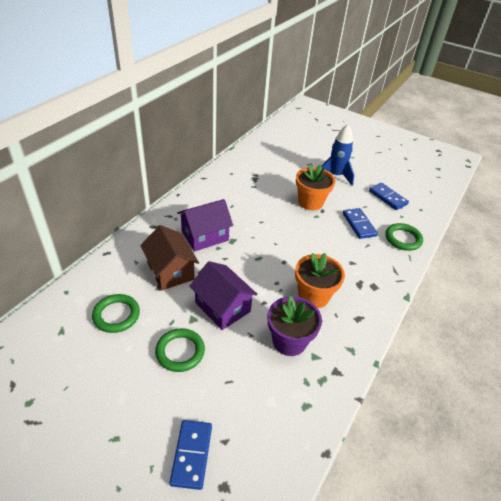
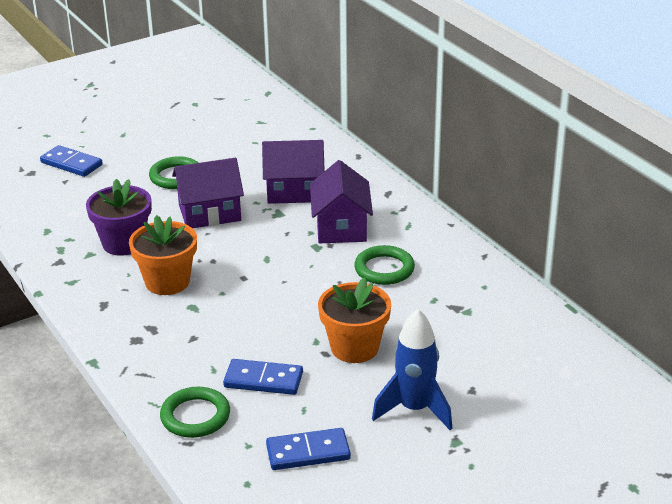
camera: 120 degrees right, 10 degrees down
green ring [92,294,140,333] -> green ring moved to [354,245,415,285]
brown house [140,225,199,290] -> purple house [262,140,325,204]

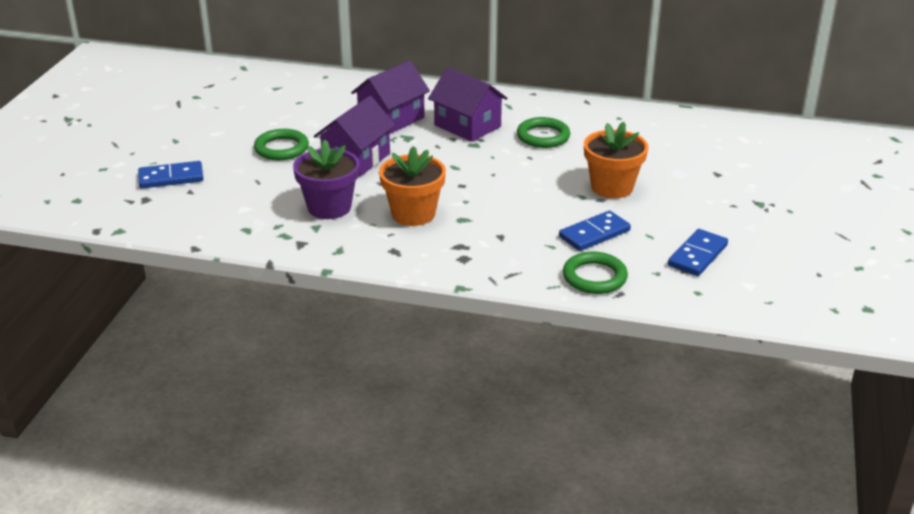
camera: 45 degrees left, 0 degrees up
blue rocket [372,309,453,430] -> none

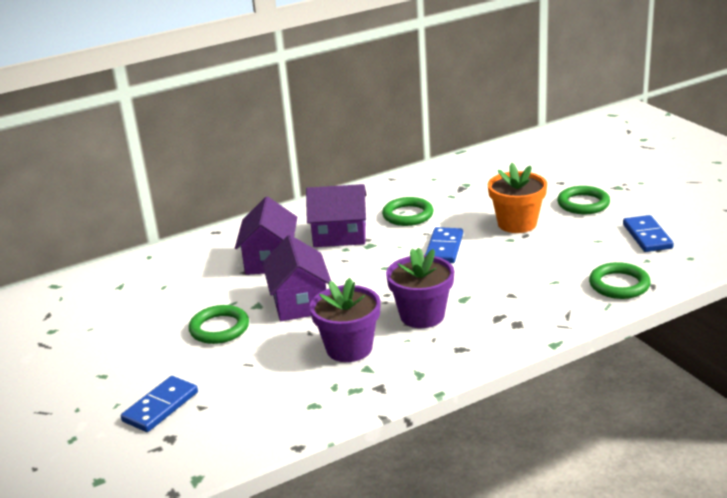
camera: 40 degrees left, 5 degrees down
orange flower pot [379,146,446,226] -> purple flower pot [386,247,454,328]
blue domino [559,211,631,251] -> blue domino moved to [425,227,463,263]
none -> green ring [557,186,610,214]

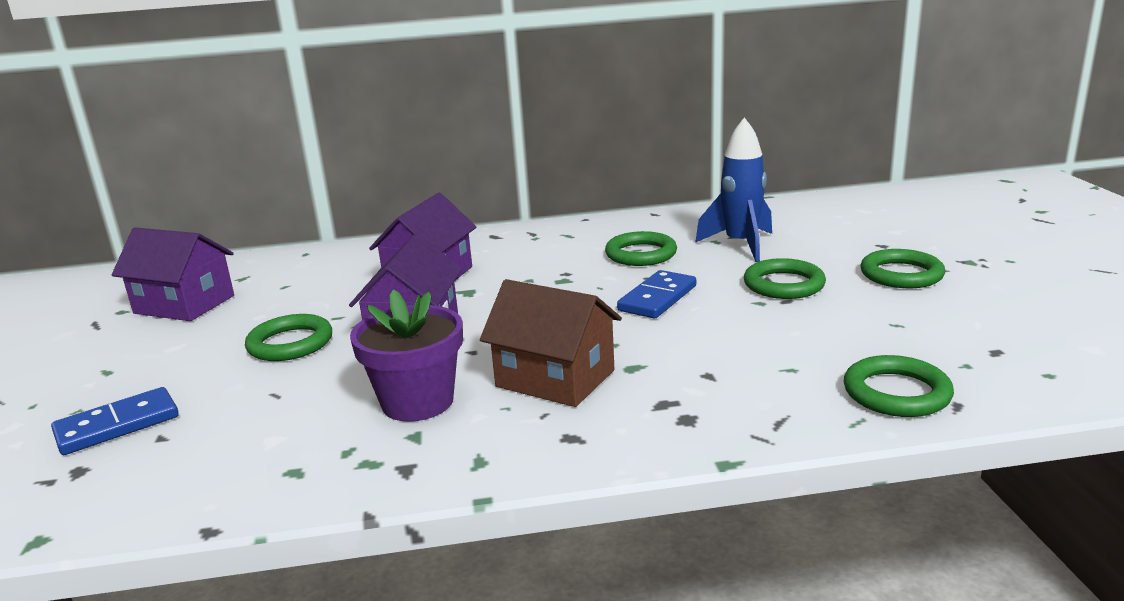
camera: 20 degrees right, 5 degrees down
purple house [306,184,367,247] -> purple house moved to [112,227,234,321]
purple flower pot [386,247,454,328] -> brown house [480,279,622,407]
orange flower pot [488,163,547,233] -> green ring [744,258,826,299]
blue domino [623,215,674,252] -> none
none -> blue rocket [695,117,772,262]

